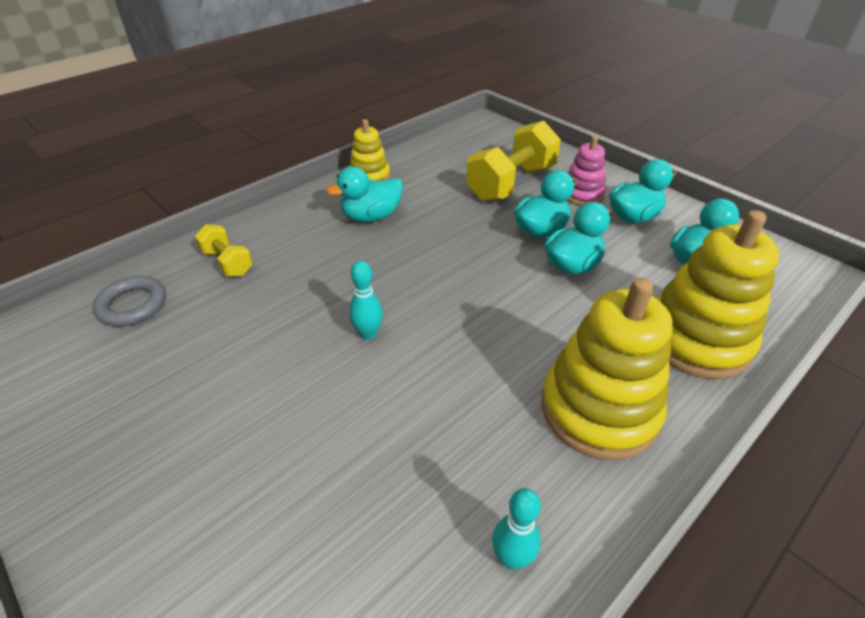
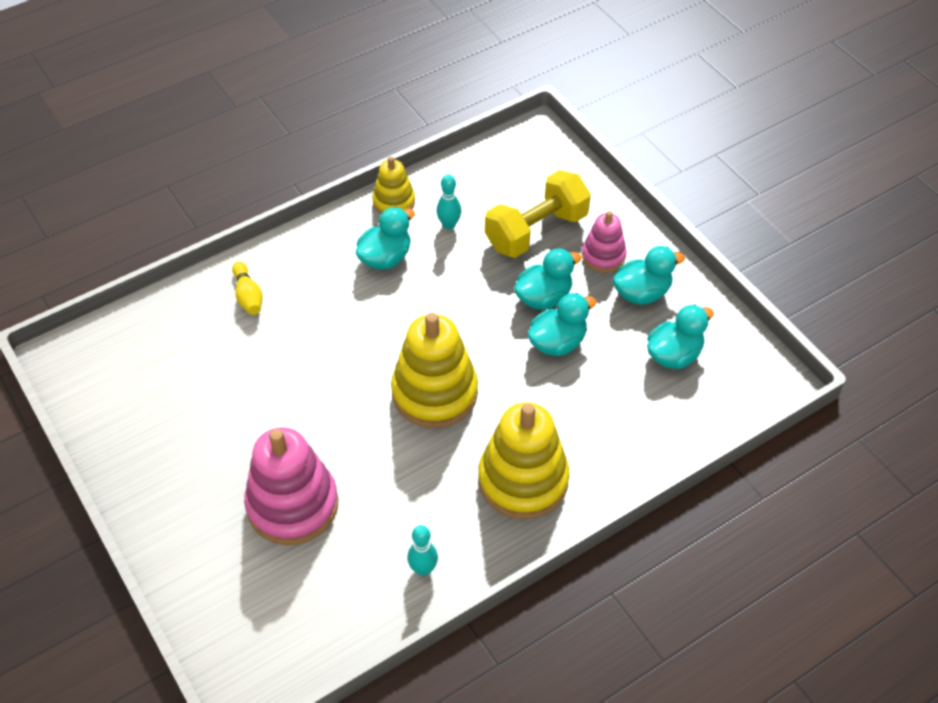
camera: 10 degrees right, 10 degrees up
grey ring [93,276,166,326] -> none
yellow dumbbell [195,224,253,276] -> yellow bowling pin [232,261,262,315]
turquoise duck [327,166,403,222] -> turquoise duck turned 150 degrees clockwise [356,207,415,270]
turquoise bowling pin [349,261,383,340] -> turquoise bowling pin moved to [436,174,461,230]
yellow stacking toy [656,210,779,379] -> yellow stacking toy moved to [391,313,478,428]
none -> pink stacking toy [244,427,338,545]

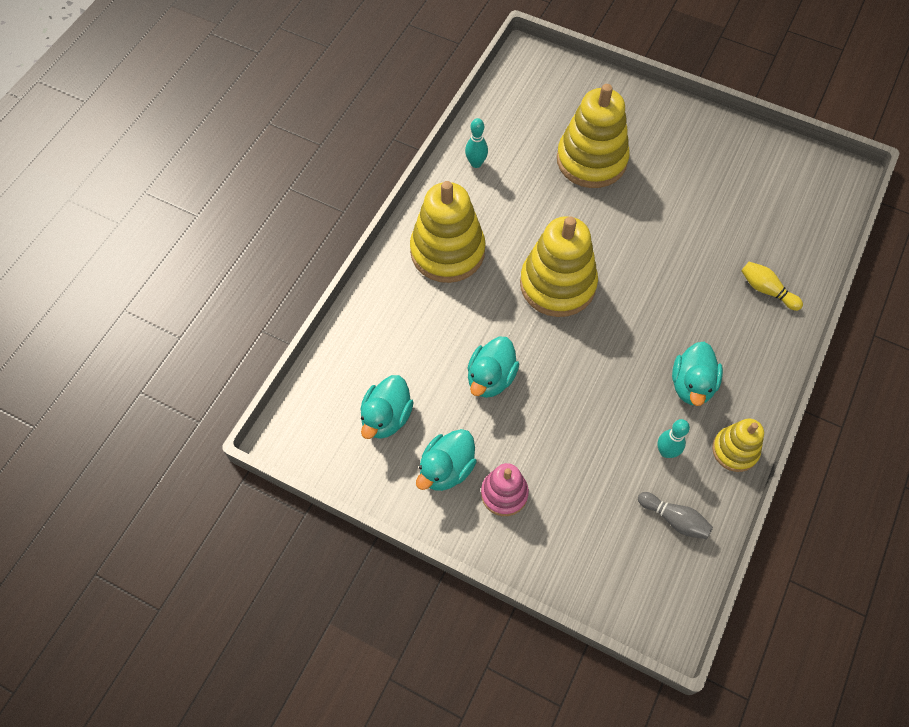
camera: 150 degrees right, 10 degrees up
pink stacking toy [244,427,338,545] -> yellow stacking toy [557,84,630,188]
yellow dumbbell [485,170,591,258] -> none
turquoise duck [514,248,582,310] -> none
none -> grey bowling pin [638,492,713,539]

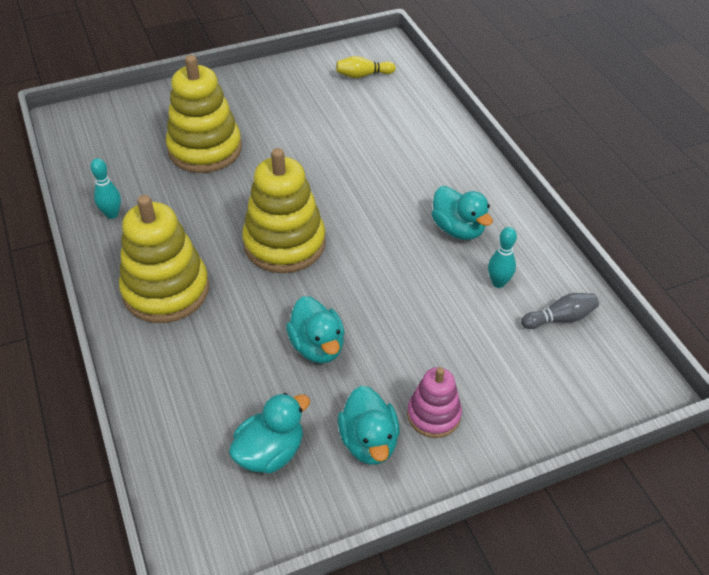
camera: 50 degrees left, 15 degrees down
turquoise duck [360,375,414,439] -> turquoise duck turned 105 degrees counterclockwise [229,393,310,474]
yellow stacking toy [712,419,764,472] -> none
yellow bowling pin [741,262,803,311] -> yellow bowling pin moved to [336,56,396,78]

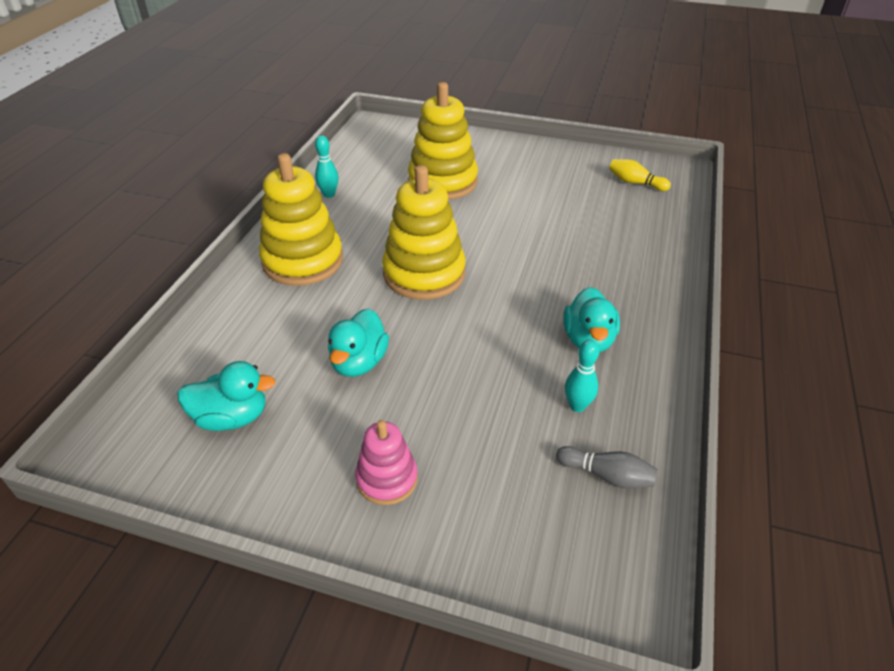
camera: 40 degrees right, 5 degrees down
turquoise duck [338,386,400,465] -> none

